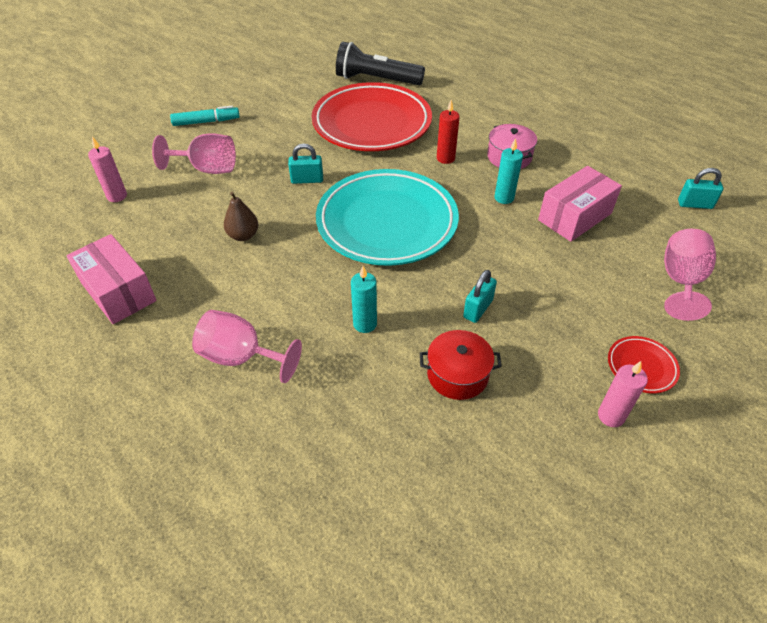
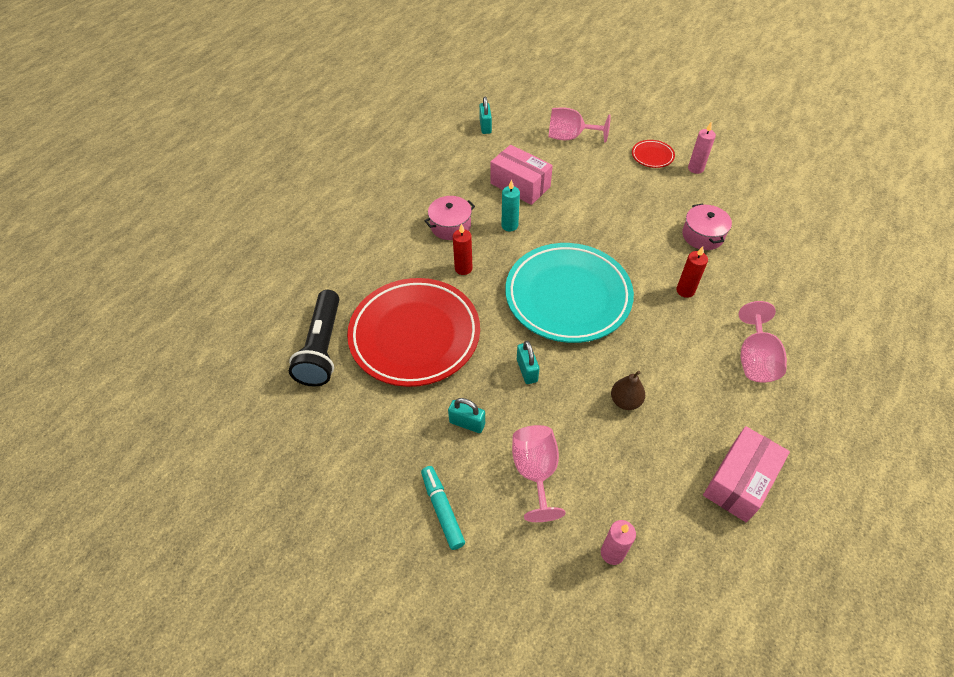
camera: 100 degrees left, 5 degrees up
turquoise candle [351,266,377,333] -> red candle [676,246,708,298]
red pot [420,330,502,400] -> pink pot [682,204,732,250]
turquoise padlock [463,270,497,323] -> turquoise padlock moved to [448,398,485,433]

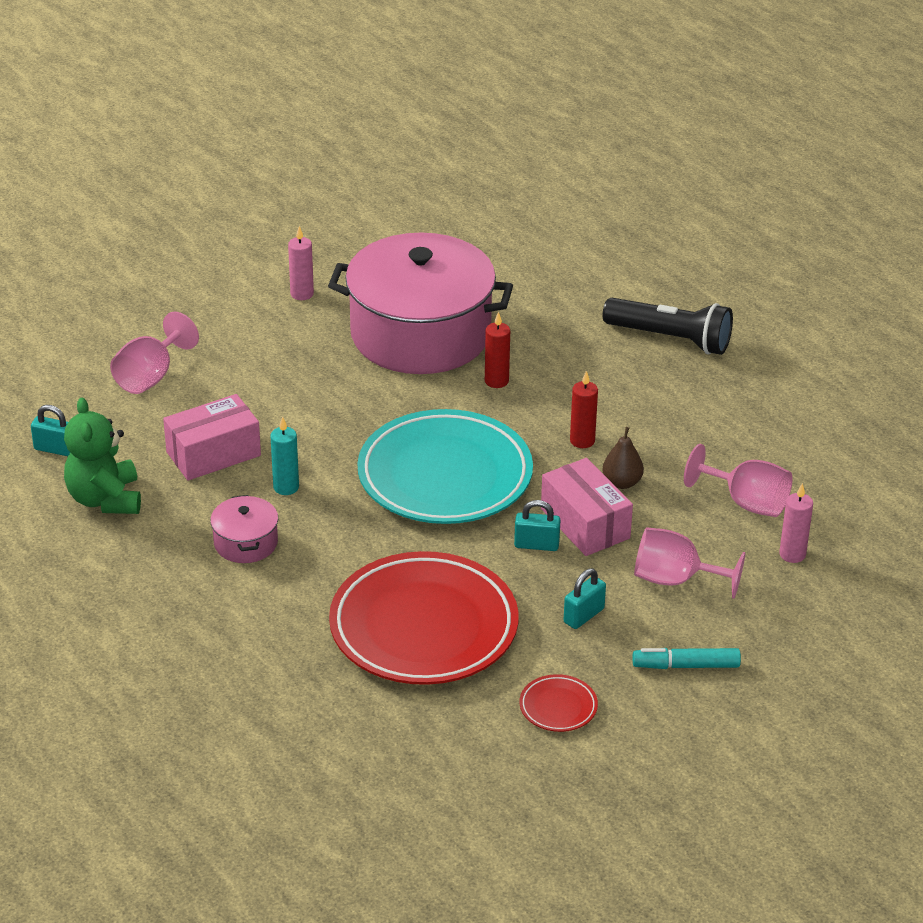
camera: 70 degrees left, 15 degrees down
black flashlight [289,290,339,386] -> black flashlight moved to [603,298,733,355]
red candle [453,224,472,275] -> red candle moved to [570,371,598,448]
red plate [632,140,675,168] -> red plate moved to [520,674,598,732]
pink pot [682,204,732,250] -> pink pot [328,233,513,374], size x2.45
pink box [703,426,790,522] -> pink box moved to [541,458,633,556]
pink goblet [739,301,787,382] -> pink goblet moved to [684,444,793,517]
none -> green teddy bear [64,397,141,514]

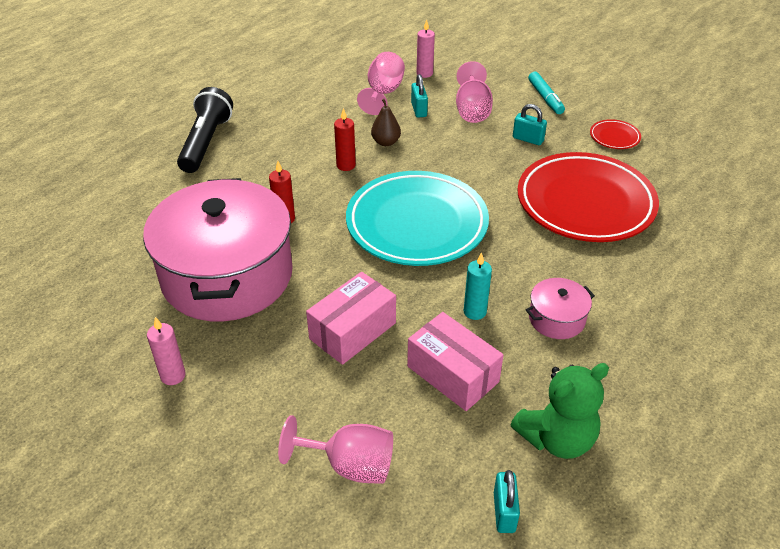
camera: 105 degrees left, 5 degrees up
turquoise padlock [514,500,560,551] -> turquoise padlock moved to [411,74,428,118]
pink box [541,458,633,556] -> pink box moved to [306,272,396,365]

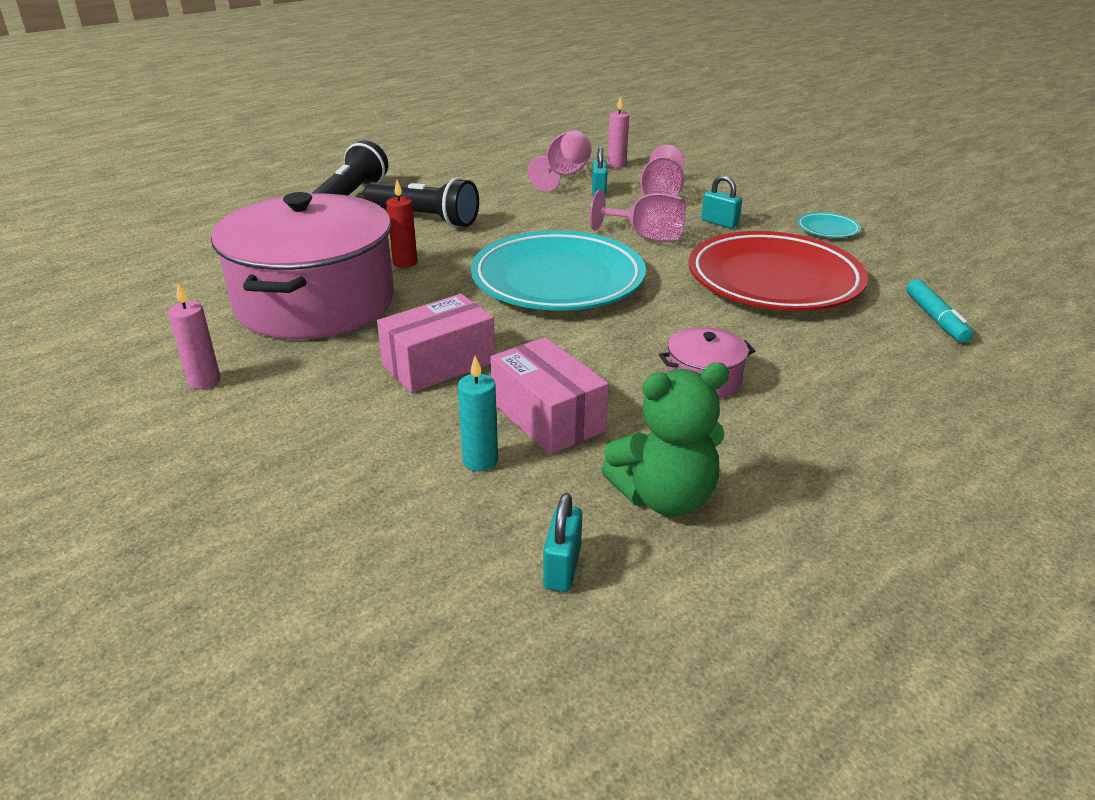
camera: 10 degrees right, 10 degrees down
pink goblet [278,415,393,484] -> pink goblet moved to [590,190,686,242]
red candle [334,108,356,171] -> none
brown pear [371,99,401,146] -> none
turquoise candle [464,252,492,320] -> turquoise candle moved to [458,356,498,471]
turquoise marker [528,72,565,114] -> turquoise marker moved to [906,279,973,343]
red plate [590,119,641,149] -> turquoise plate [797,212,861,238]
none -> black flashlight [364,177,479,228]

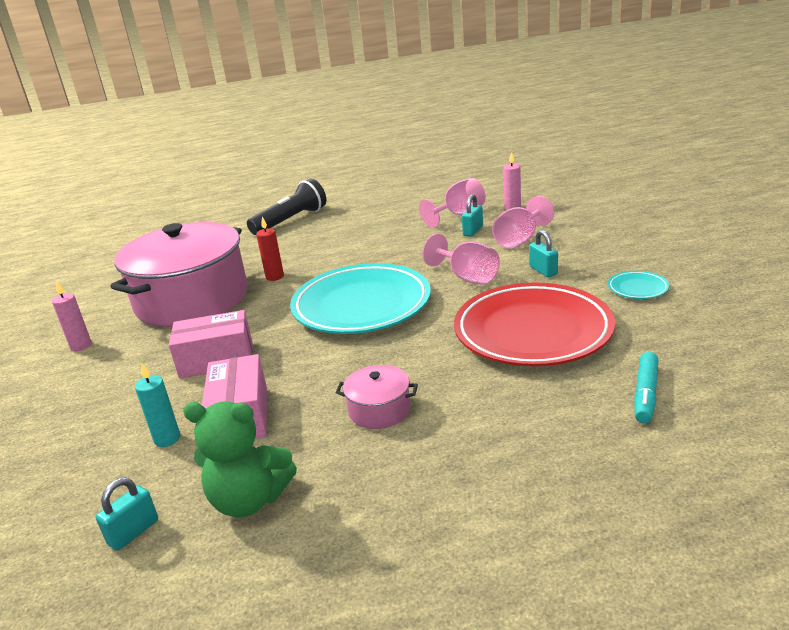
camera: 30 degrees right, 5 degrees down
black flashlight [364,177,479,228] -> none

